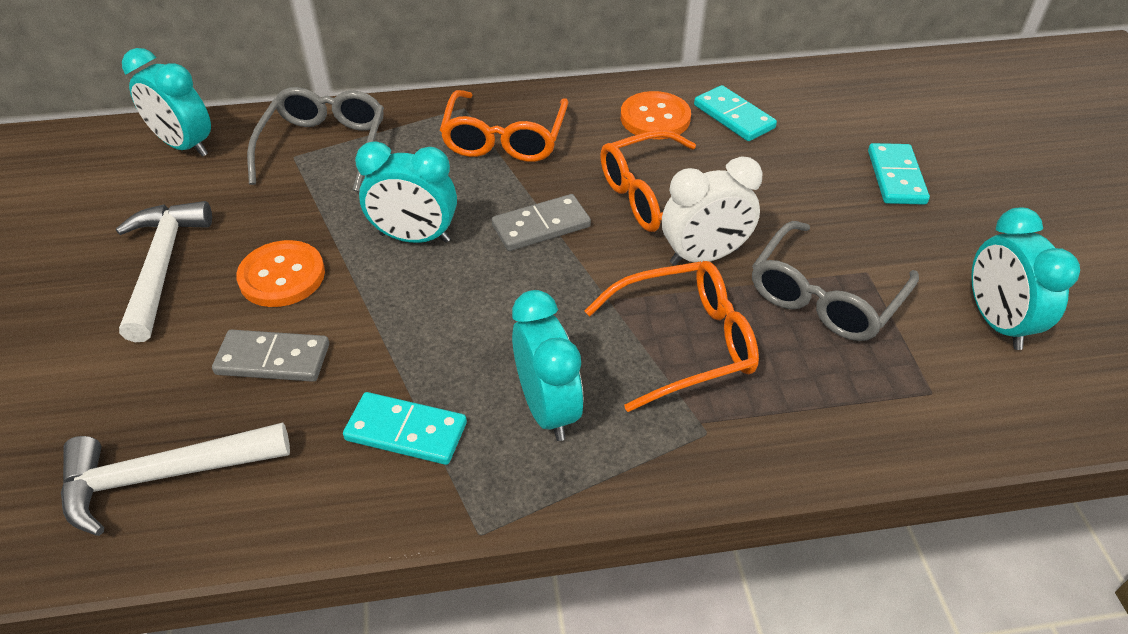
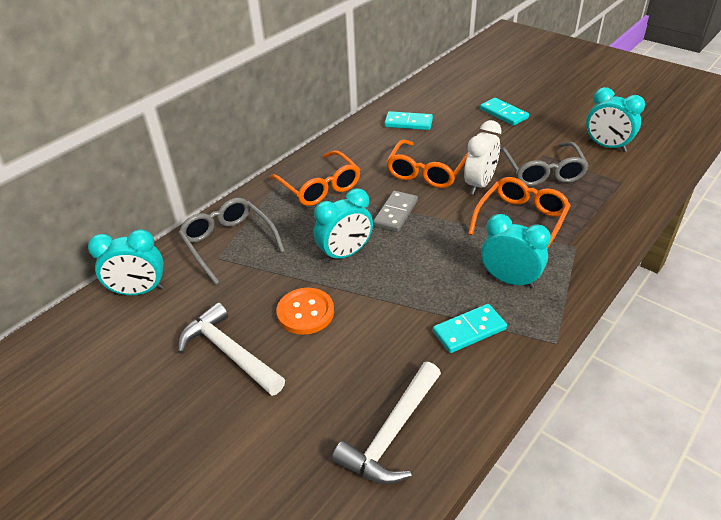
camera: 40 degrees left, 5 degrees down
grey domino [212,329,329,382] -> none
orange button [621,91,691,139] -> none

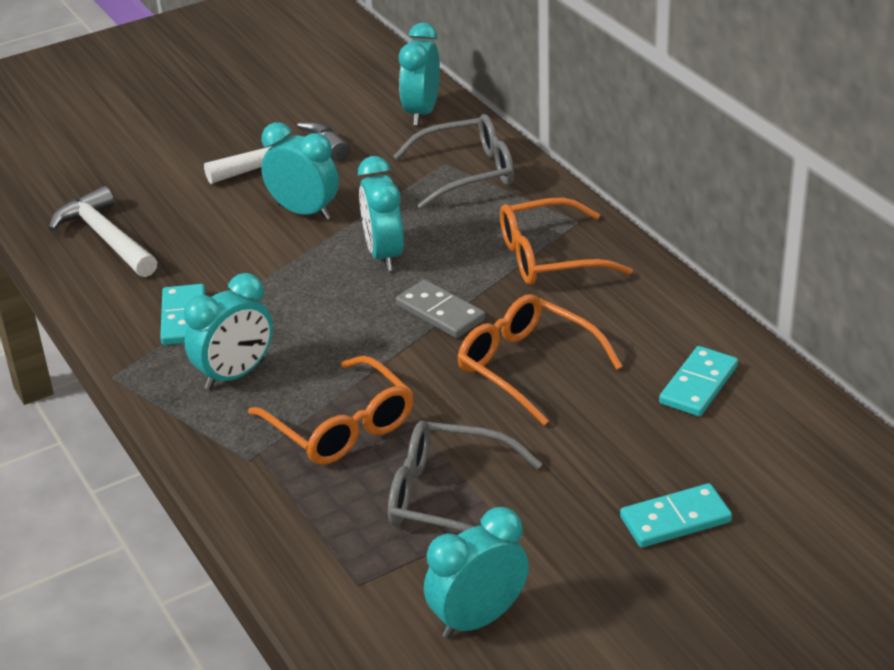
camera: 110 degrees right, 5 degrees down
orange button [276,288,334,335] -> turquoise clock [261,122,339,220]
white clock [464,120,501,195] -> none

